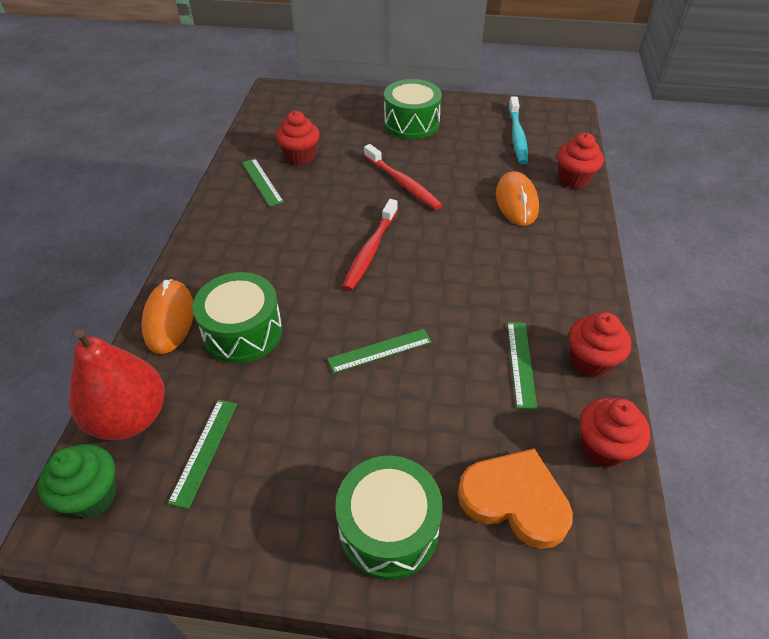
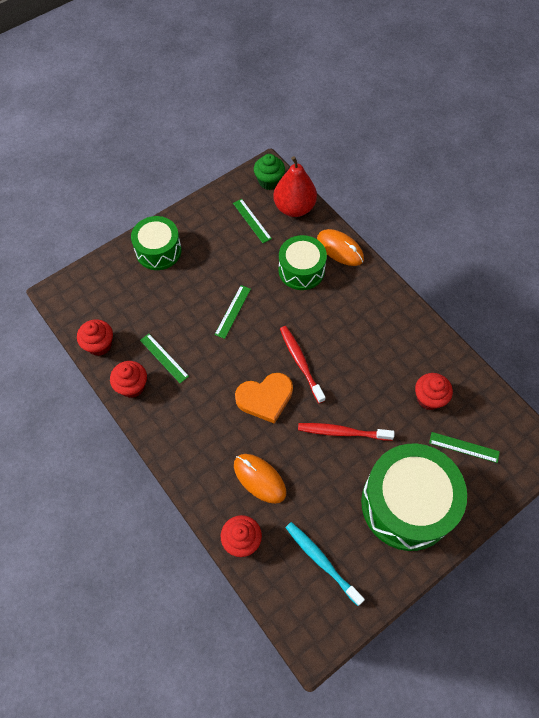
camera: 135 degrees right, 15 degrees up
green ruler [242,159,284,207] -> green ruler moved to [429,432,500,463]
green drum [384,79,442,139] -> green drum [361,444,467,551], size x1.67
orange heart [458,448,573,549] -> orange heart moved to [235,373,293,424]

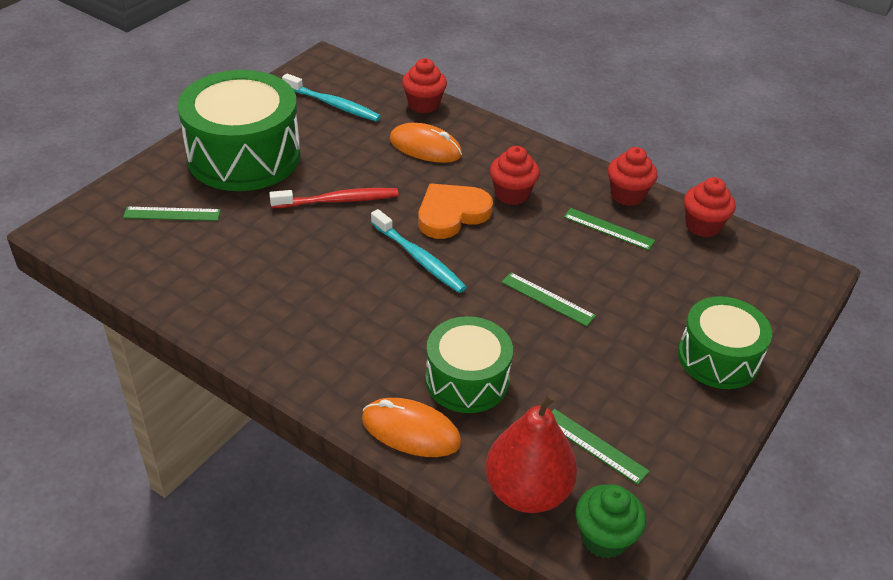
camera: 160 degrees right, 20 degrees down
green ruler [214,285,251,339] -> green ruler turned 60 degrees counterclockwise [501,272,596,326]
red toothbrush [280,326,326,403] -> turquoise toothbrush [371,209,467,293]
red cupcake [415,373,453,410] -> red cupcake moved to [490,146,540,205]

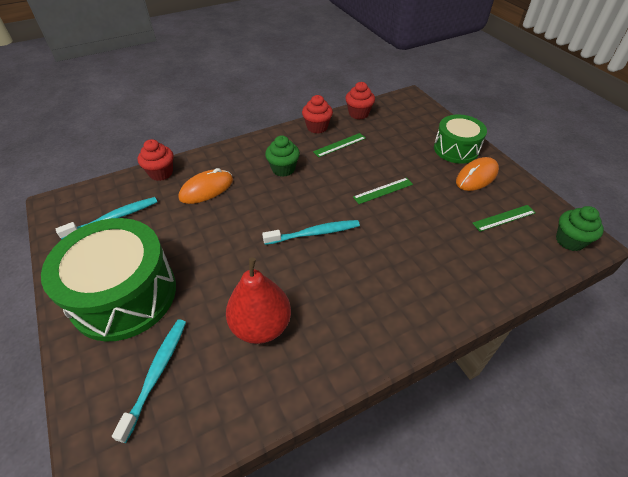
camera: 60 degrees left, 5 degrees up
green ruler [123,207,221,221] -> turquoise toothbrush [112,319,186,443]
red toothbrush [269,188,398,208] -> none
orange mouse [362,398,461,457] -> orange mouse moved to [456,157,499,191]
orange heart [418,183,493,239] -> none
green drum [425,316,513,413] -> none
red pear [485,393,577,513] -> red pear moved to [226,258,291,344]
red cupcake [490,146,540,205] -> green cupcake [265,135,300,177]

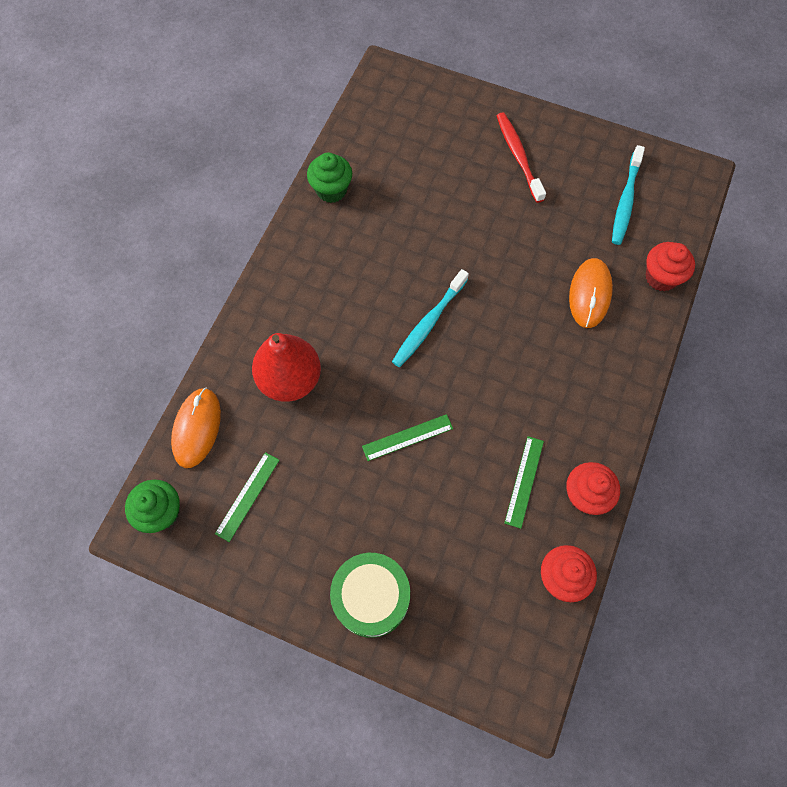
camera: 140 degrees right, 20 degrees up
green drum [41,218,176,342] -> red toothbrush [497,112,546,203]
turquoise toothbrush [112,319,186,443] -> none
red pear [226,258,291,344] -> red pear moved to [252,333,321,402]
green cupcake [265,135,300,177] -> green cupcake moved to [307,152,352,203]
green ruler [353,178,413,204] -> green ruler turned 45 degrees clockwise [362,414,453,461]
orange mouse [456,157,499,191] -> orange mouse moved to [171,388,221,468]

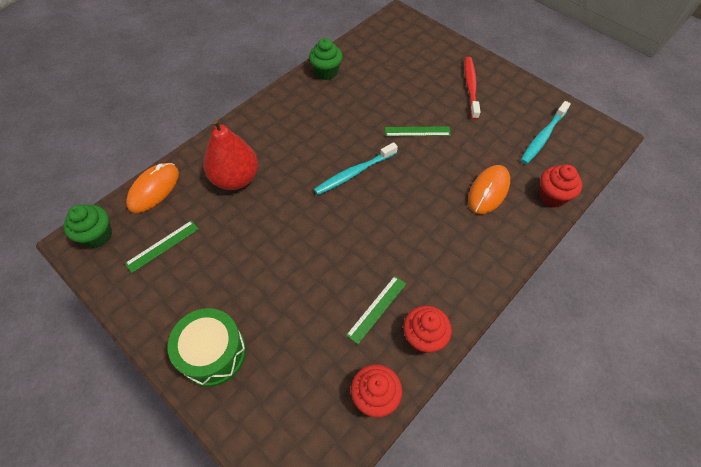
camera: 20 degrees right, 10 degrees down
green ruler [362,414,453,461] -> green ruler moved to [385,126,451,136]

